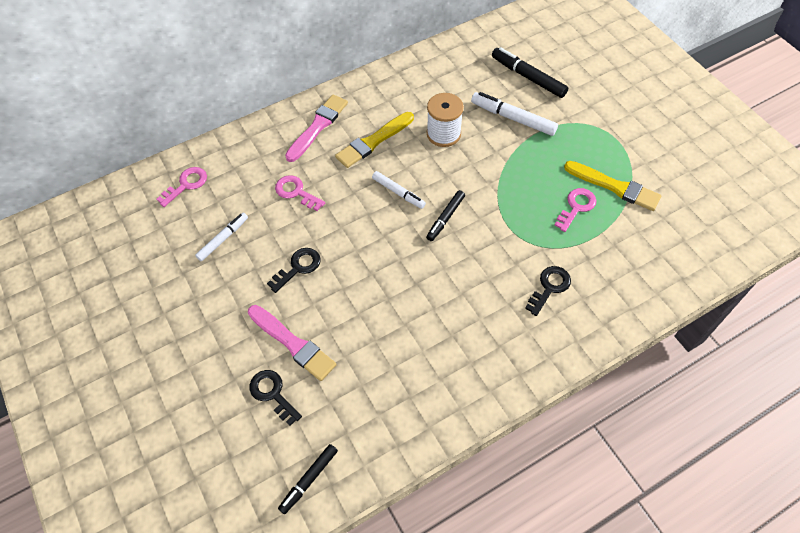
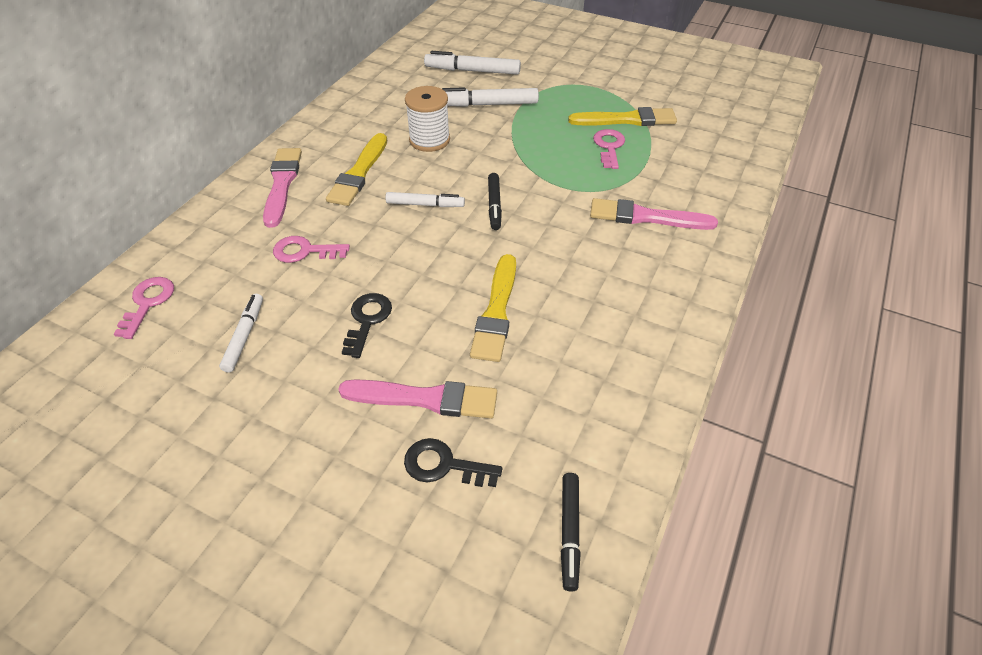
camera: 35 degrees left, 10 degrees down
black marker [492,47,568,98] -> white marker [424,51,521,75]
black key [525,266,571,316] -> pink brush [590,198,718,230]
none -> yellow brush [470,254,516,362]

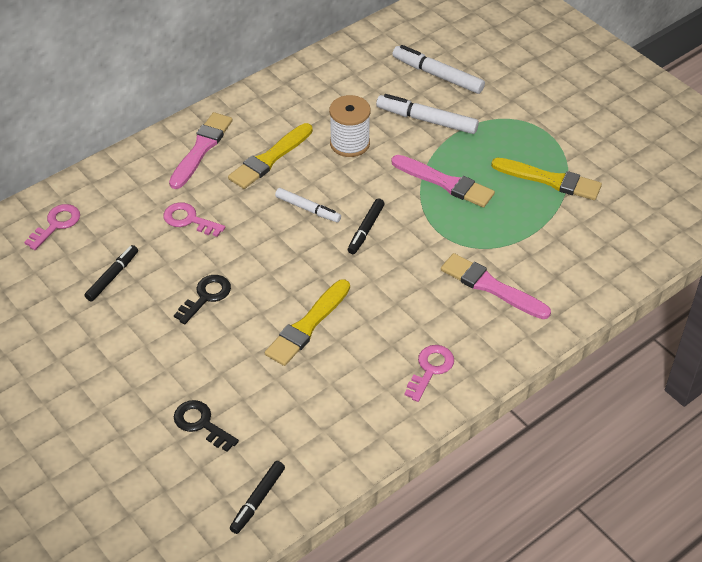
camera: 25 degrees right, 0 degrees up
white marker [219,294,263,372] -> black marker [84,245,138,301]
pink brush [338,379,497,418] -> pink brush moved to [391,155,495,207]
pink key [593,129,625,169] -> pink key moved to [404,345,454,402]

